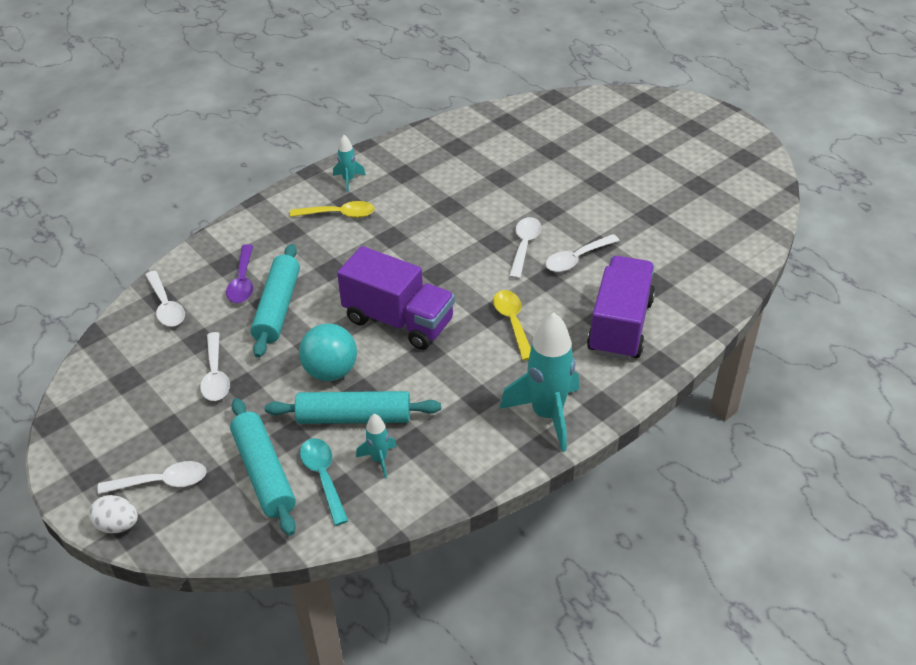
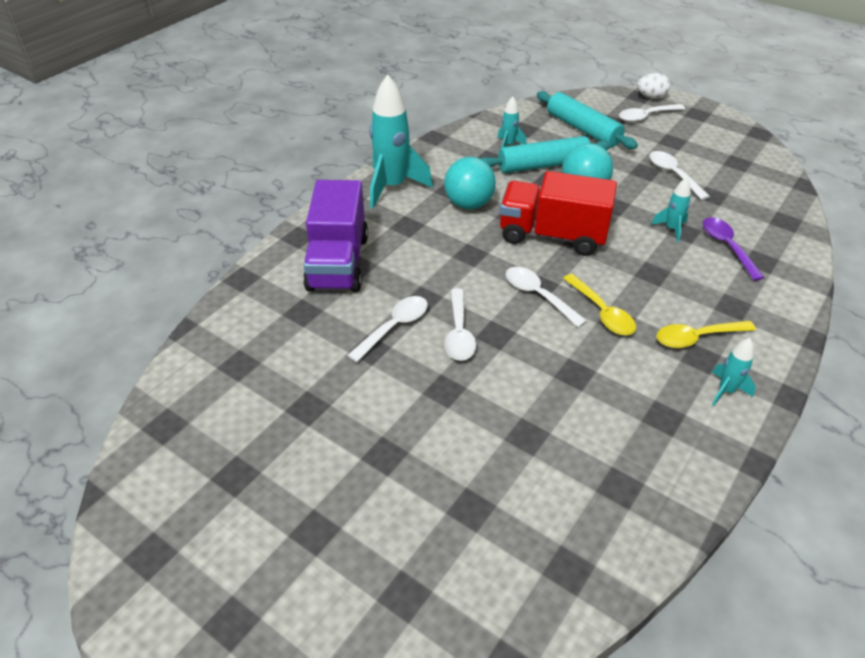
camera: 165 degrees right, 0 degrees up
white spoon [145,271,185,327] -> white spoon moved to [506,267,587,328]
turquoise rolling pin [250,244,300,358] -> turquoise rocket [651,177,691,242]
turquoise spoon [300,438,348,526] -> none
purple truck [337,246,455,350] -> red truck [500,171,617,256]
yellow spoon [493,290,531,361] -> yellow spoon moved to [563,274,636,335]
none -> turquoise ball [444,157,496,209]

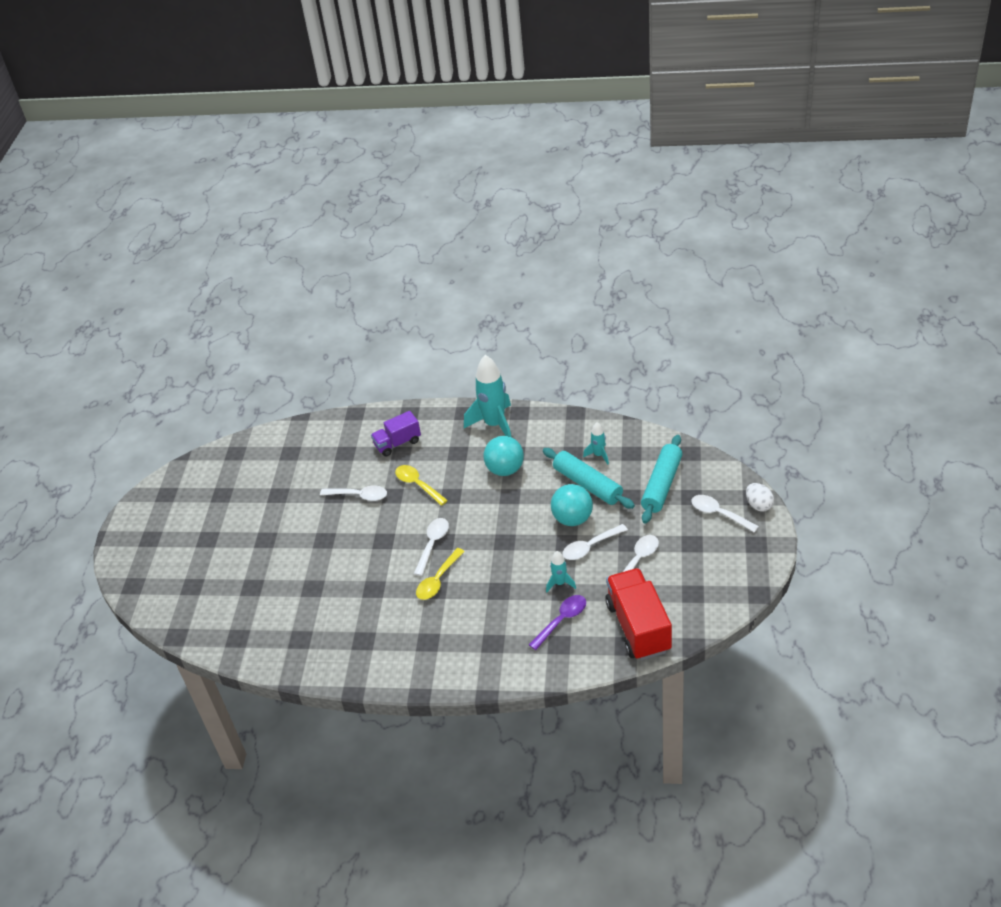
camera: 65 degrees right, 0 degrees up
purple truck [303,180,368,292] -> purple truck [371,411,421,457], size x0.60
white spoon [444,289,476,361] -> white spoon moved to [562,524,628,560]
red truck [500,171,617,256] -> red truck moved to [605,568,672,660]
yellow spoon [656,321,756,348] -> yellow spoon moved to [395,465,448,506]
turquoise rocket [712,338,756,406] -> none

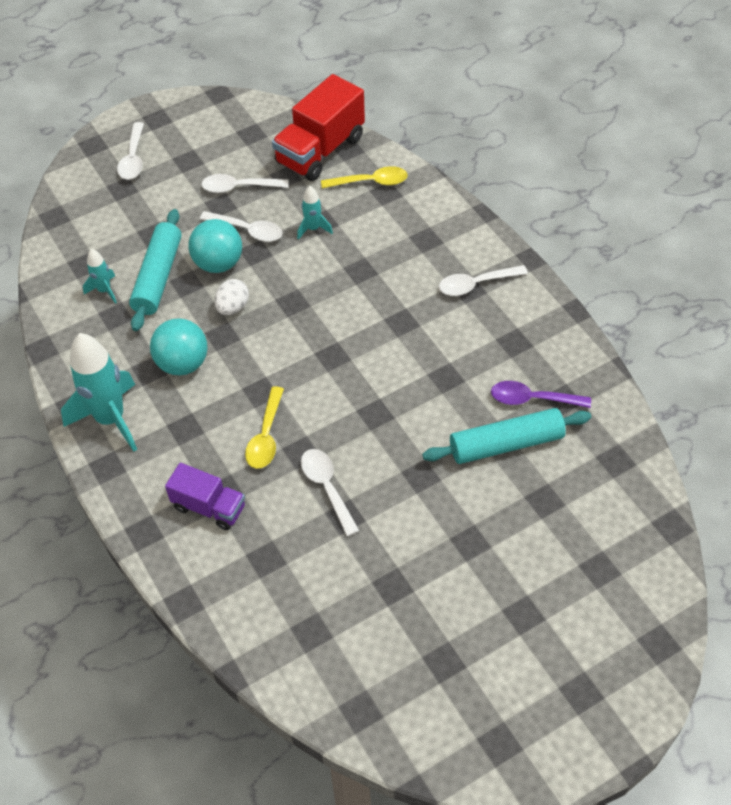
camera: 130 degrees left, 10 degrees up
white spoon [414,518,449,576] -> white spoon moved to [439,265,528,296]
yellow spoon [416,548,465,600] -> yellow spoon moved to [321,166,408,189]
purple spoon [529,595,586,650] -> purple spoon moved to [491,381,591,408]
turquoise rolling pin [641,435,682,524] -> turquoise rolling pin moved to [422,408,591,464]
white egg [746,483,774,511] -> white egg moved to [214,279,249,315]

